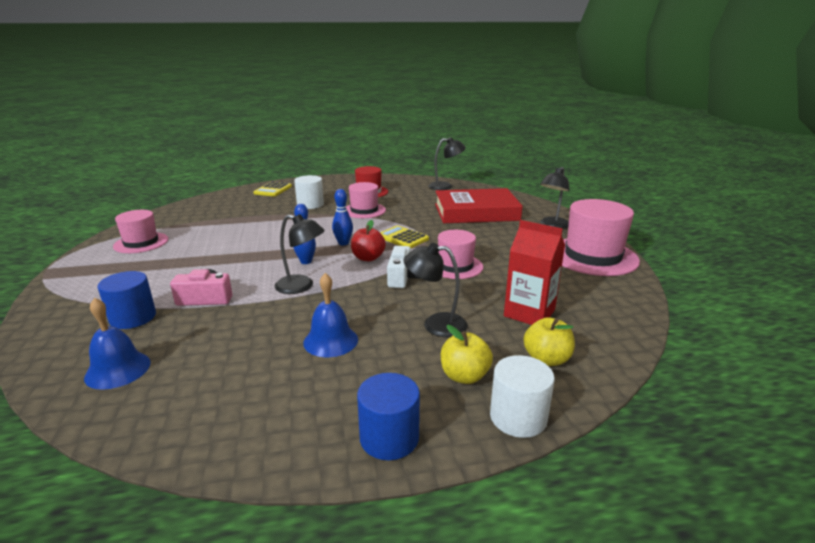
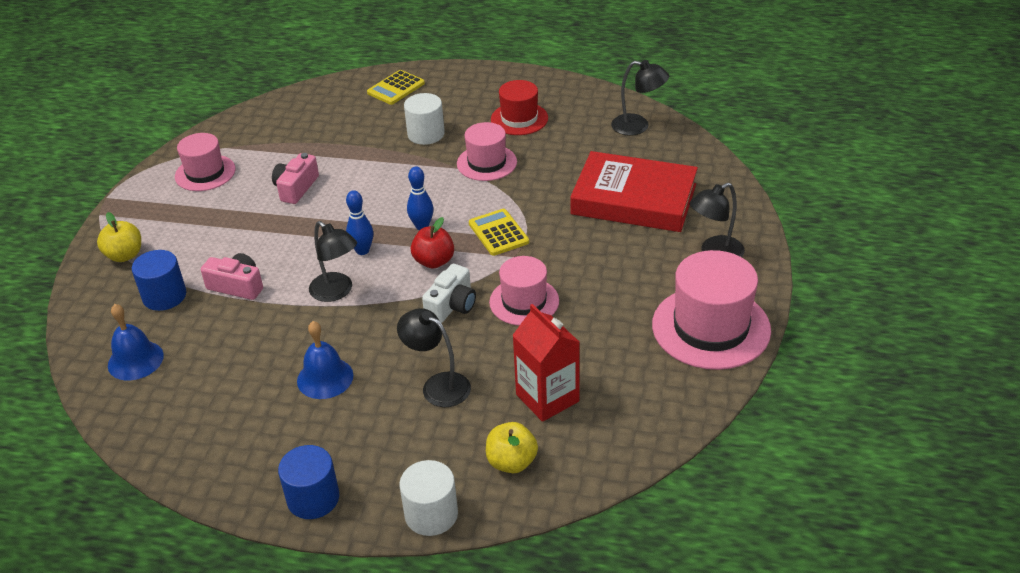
camera: 25 degrees right, 15 degrees up
yellow apple [441,325,493,384] -> yellow apple moved to [97,212,141,262]
none -> pink camera [272,153,319,204]

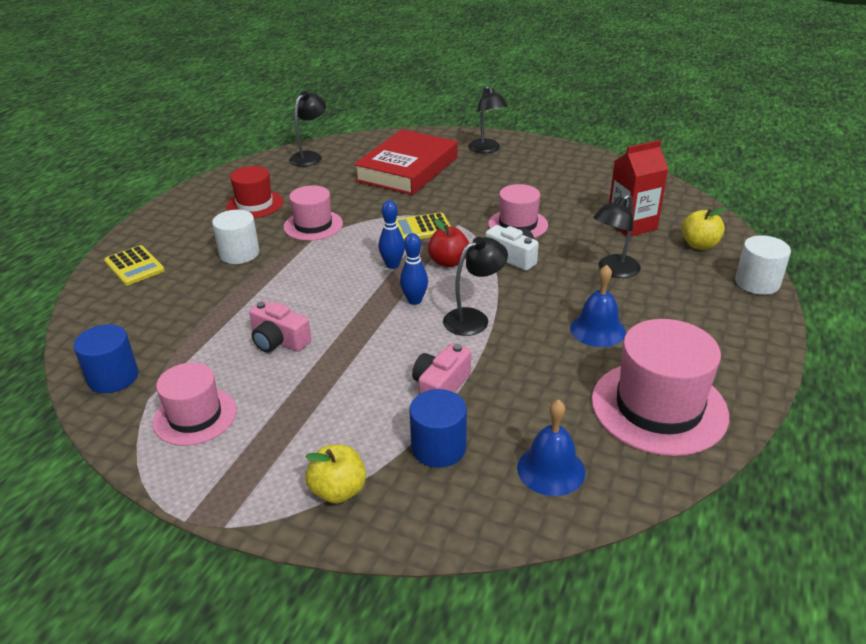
camera: 80 degrees left, 5 degrees down
blue cylinder [278,445,339,519] -> blue cylinder moved to [74,324,138,393]
pink hat [652,250,771,370] -> pink hat moved to [592,319,729,456]

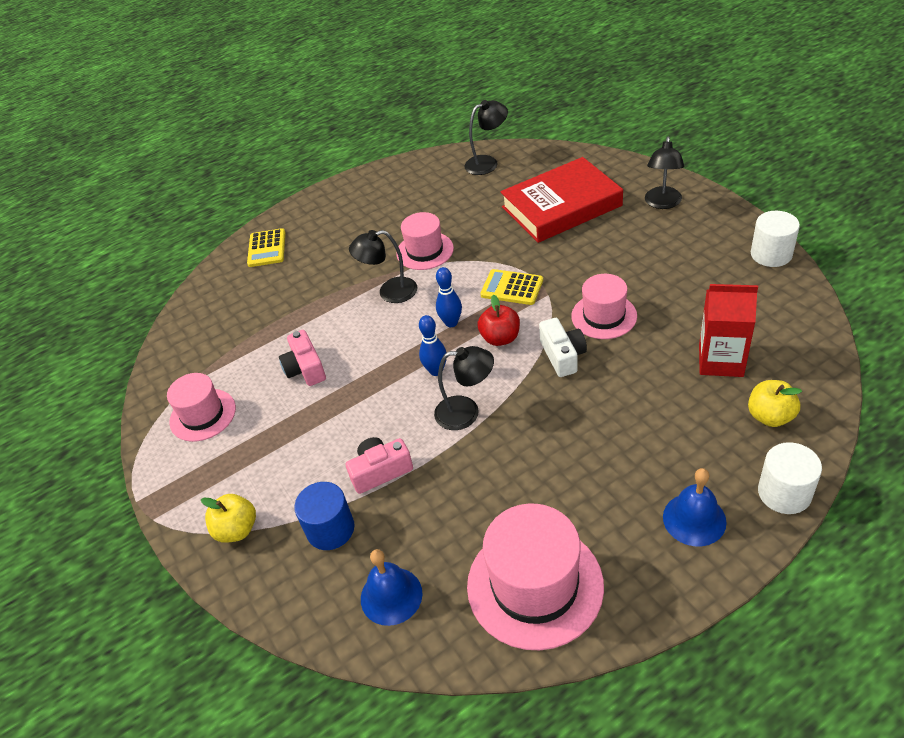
camera: 40 degrees right, 10 degrees up
blue cylinder [74,324,138,393] -> none
white cylinder [212,210,260,264] -> white cylinder moved to [751,211,800,267]
red hat [226,166,283,218] -> none
blue bell [570,265,626,347] -> blue bell moved to [663,468,727,546]
black lamp [593,194,641,278] -> black lamp moved to [349,230,417,303]

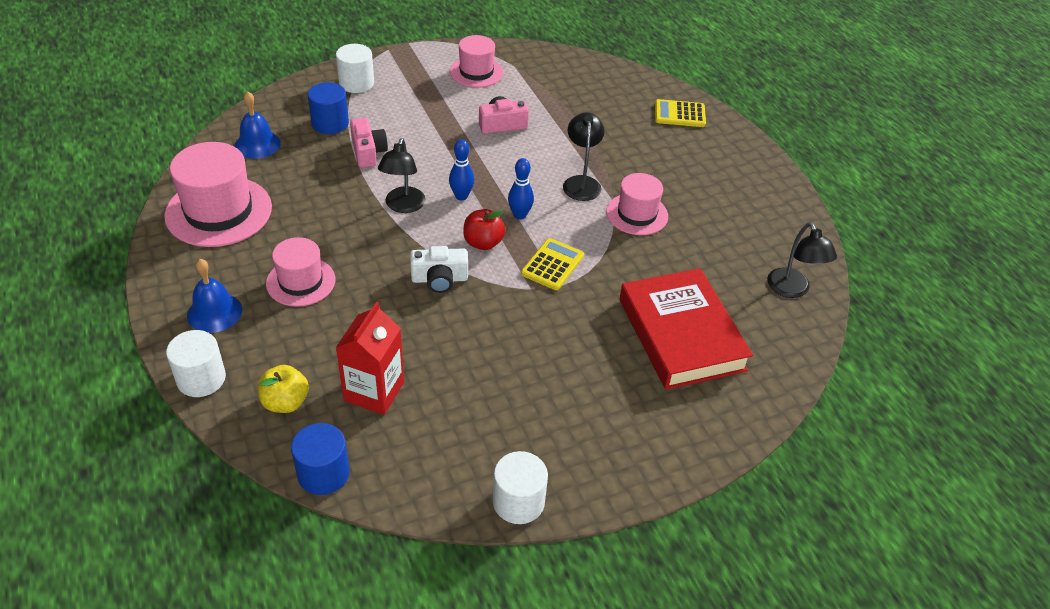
camera: 90 degrees right, 0 degrees up
yellow apple [201,494,256,543] -> white cylinder [336,44,374,93]
pink hat [571,274,637,339] -> pink hat moved to [266,237,335,307]
black lamp [645,137,684,209] -> none
none -> blue cylinder [291,423,350,495]

